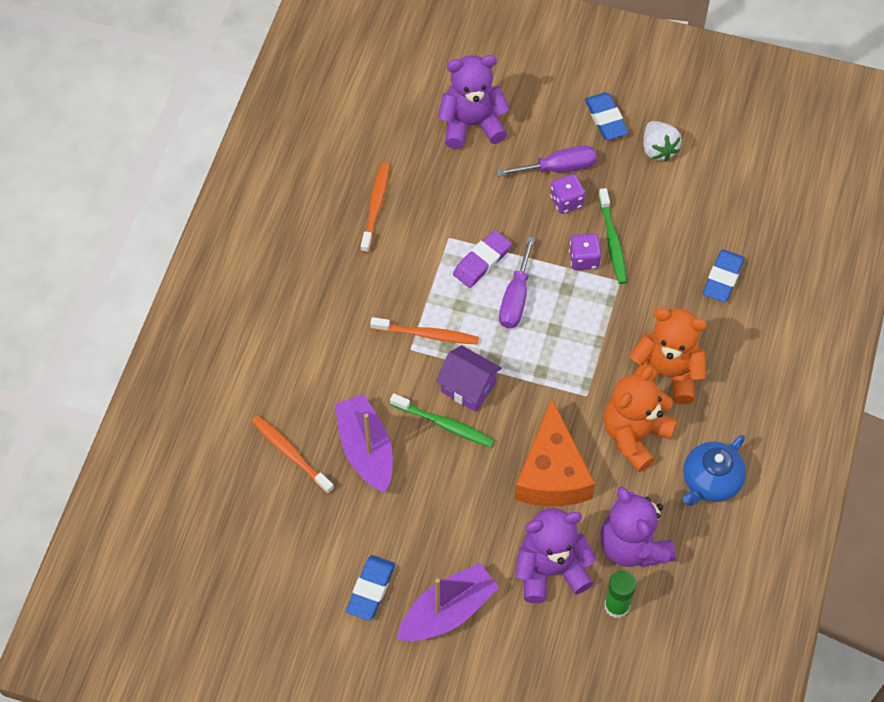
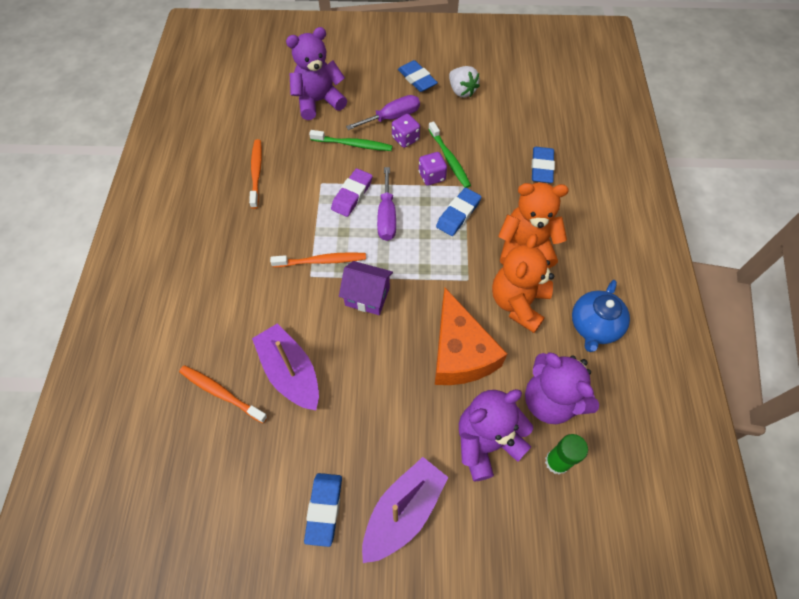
camera: 15 degrees left, 0 degrees up
green toothbrush [390,393,494,447] -> green toothbrush moved to [309,130,392,151]
none -> blue eraser [436,188,481,236]

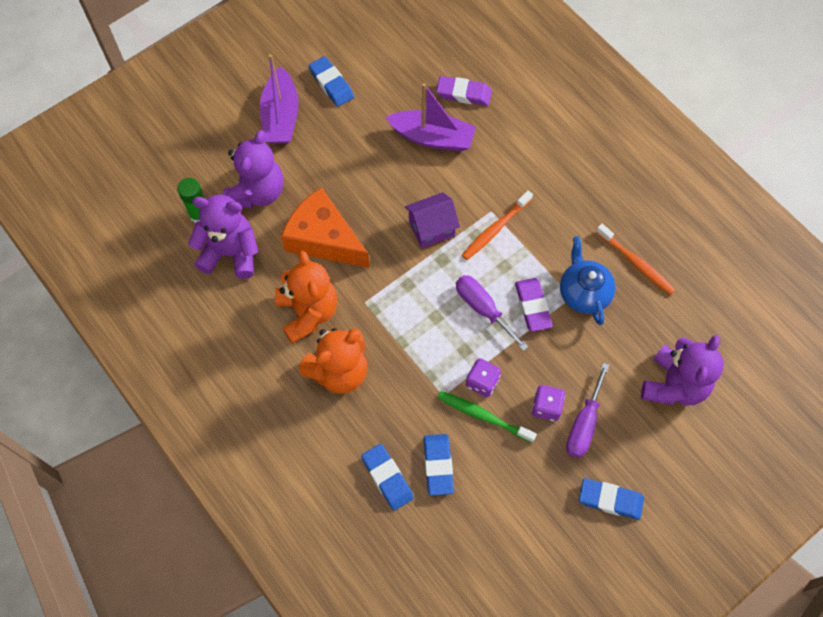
camera: 140 degrees right, 5 degrees up
orange toothbrush [179,365,268,423] -> purple eraser [436,76,492,106]
green toothbrush [309,130,392,151] -> none
blue eraser [436,188,481,236] -> blue eraser moved to [424,434,454,496]
white strawberry [449,66,480,97] -> none
blue teapot [572,280,630,352] -> blue teapot moved to [560,236,615,325]

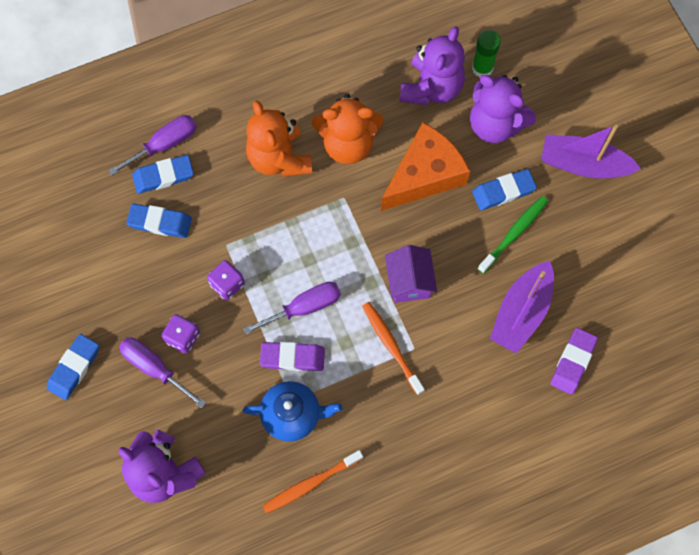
camera: 105 degrees right, 5 degrees up
blue eraser [309,56,354,107] -> blue eraser moved to [472,169,537,210]
green toothbrush [437,391,537,443] -> green toothbrush moved to [477,196,548,274]
none -> purple screwdriver [108,115,197,176]

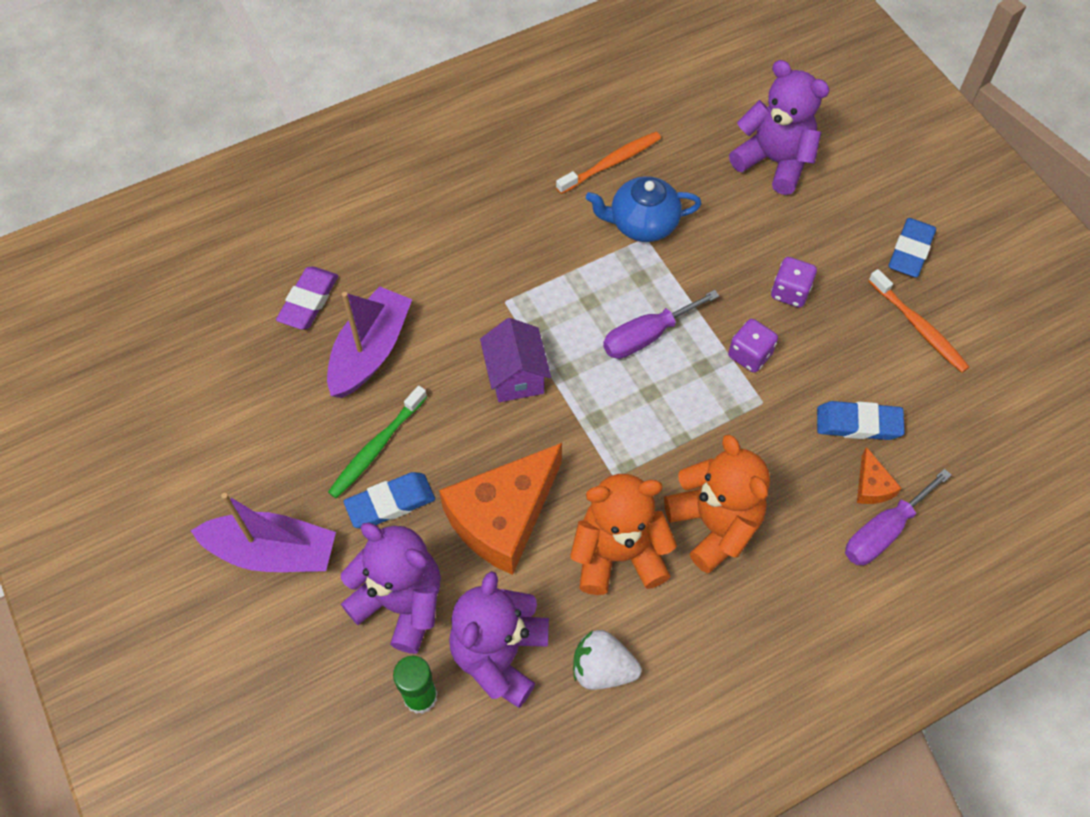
camera: 175 degrees right, 10 degrees down
purple screwdriver [119,338,206,408] -> none
blue eraser [132,155,194,194] -> orange cheese [857,447,902,504]
purple eraser [260,342,325,371] -> none
orange toothbrush [362,302,425,395] -> orange toothbrush moved to [869,269,969,373]
none -> white strawberry [573,630,642,690]

